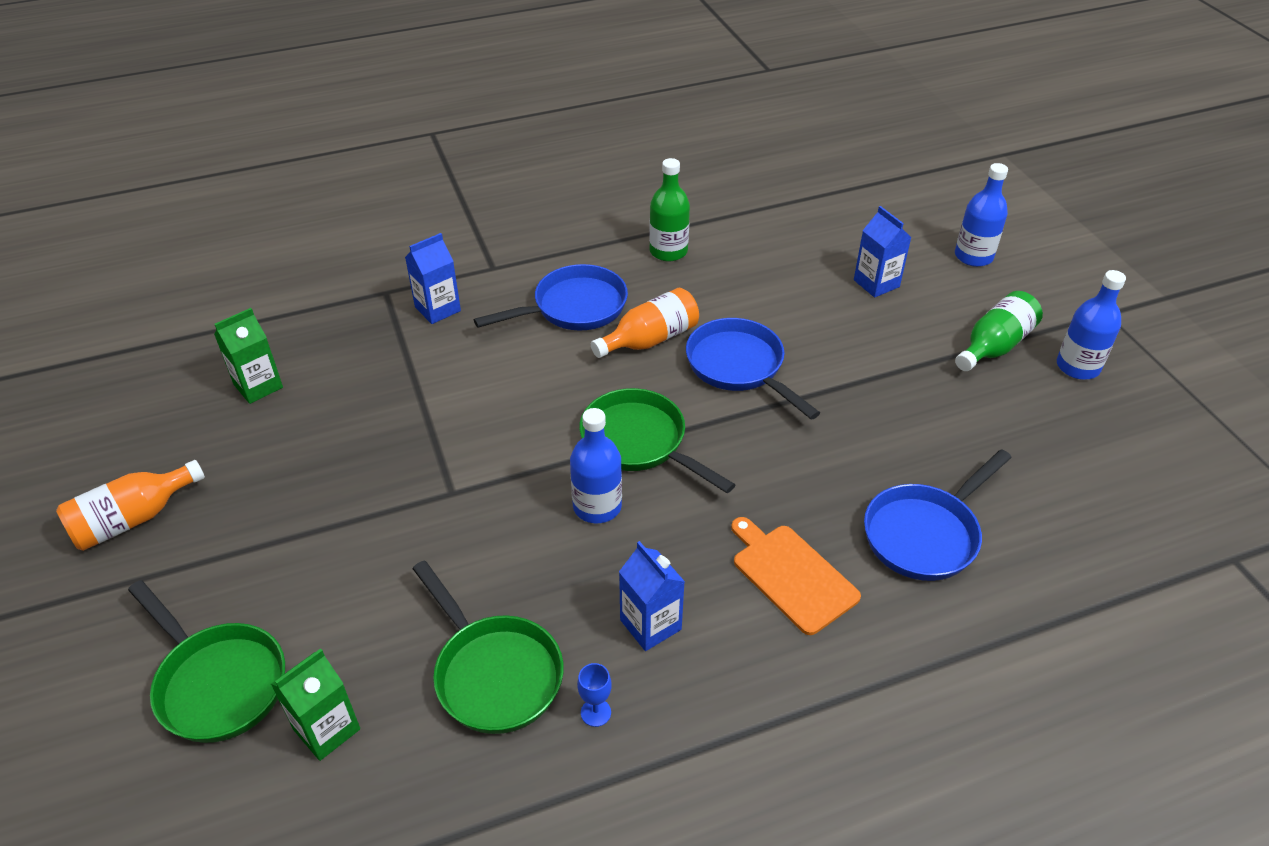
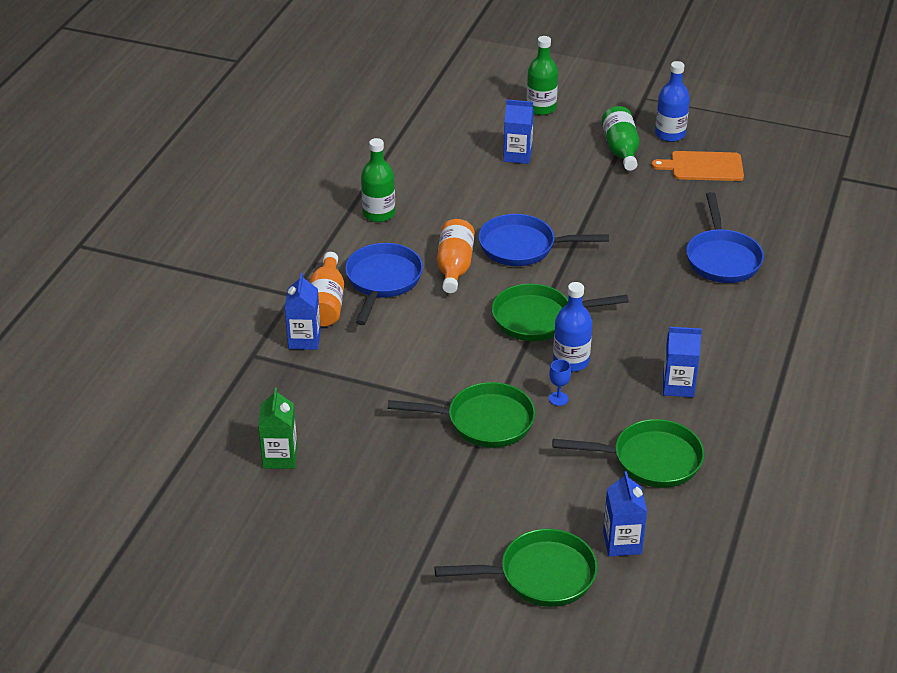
camera: 50 degrees left, 5 degrees down
orange bottle [56,460,205,551] -> orange bottle moved to [309,252,344,326]
green carton [271,648,360,761] -> blue carton [603,471,647,556]
blue goblet [577,663,612,727] -> blue goblet moved to [549,359,571,406]
orange cutting board [731,517,861,635] -> orange cutting board moved to [651,151,744,181]
blue bottle [955,163,1008,267] -> green bottle [527,36,558,115]
none -> green pan [388,382,535,448]

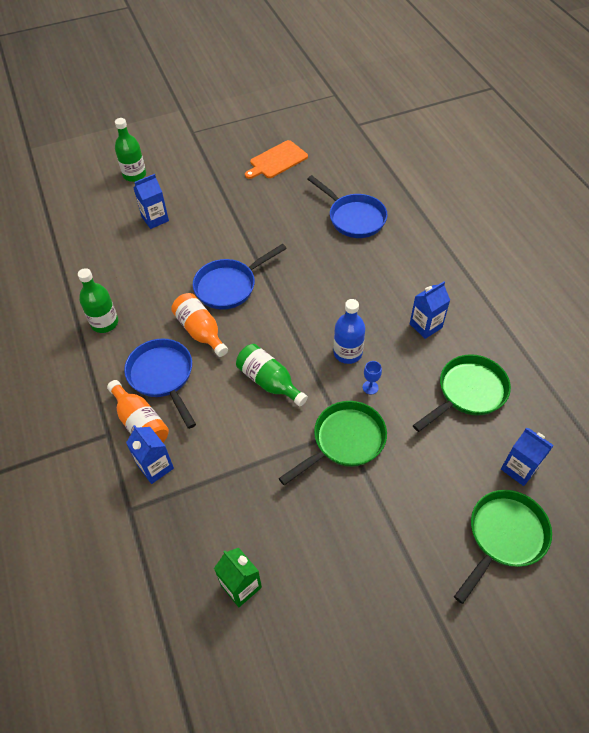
camera: 40 degrees left, 15 degrees up
green pan [492,284,629,341] -> none
green bottle [602,106,640,171] -> green bottle moved to [236,344,308,406]
blue bottle [655,61,690,142] -> none

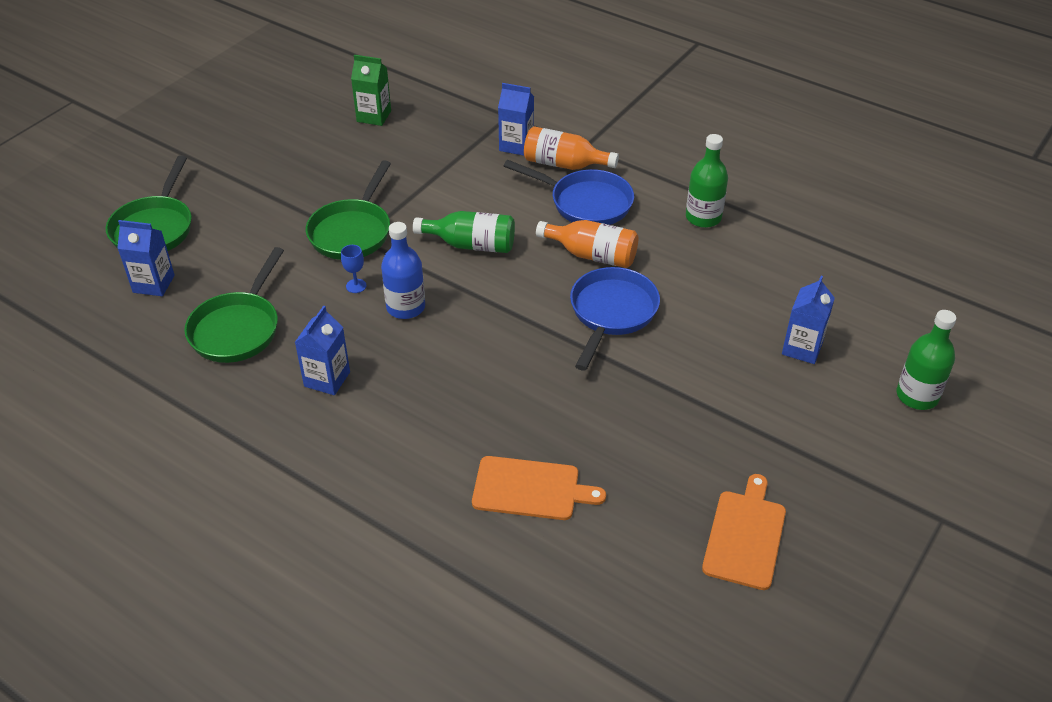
camera: 145 degrees right, 10 degrees down
blue pan [308,175,388,238] -> orange cutting board [472,456,606,520]

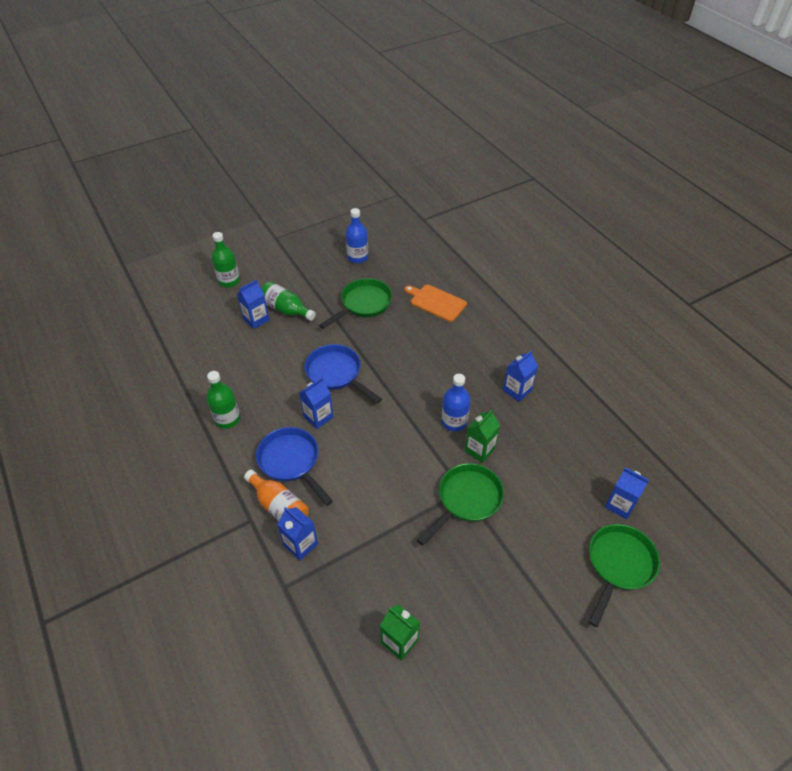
camera: 155 degrees left, 5 degrees up
green pan [184,247,284,363] -> green pan moved to [319,278,392,329]
blue goblet [341,245,367,293] -> green carton [465,410,500,463]
green bottle [413,211,515,253] -> green bottle moved to [261,282,316,321]
orange bottle [536,220,638,268] -> blue carton [299,377,333,429]
blue pan [570,267,660,371] -> blue pan turned 90 degrees clockwise [304,344,382,404]
orange cutting board [702,474,786,590] -> blue bottle [346,208,368,263]

